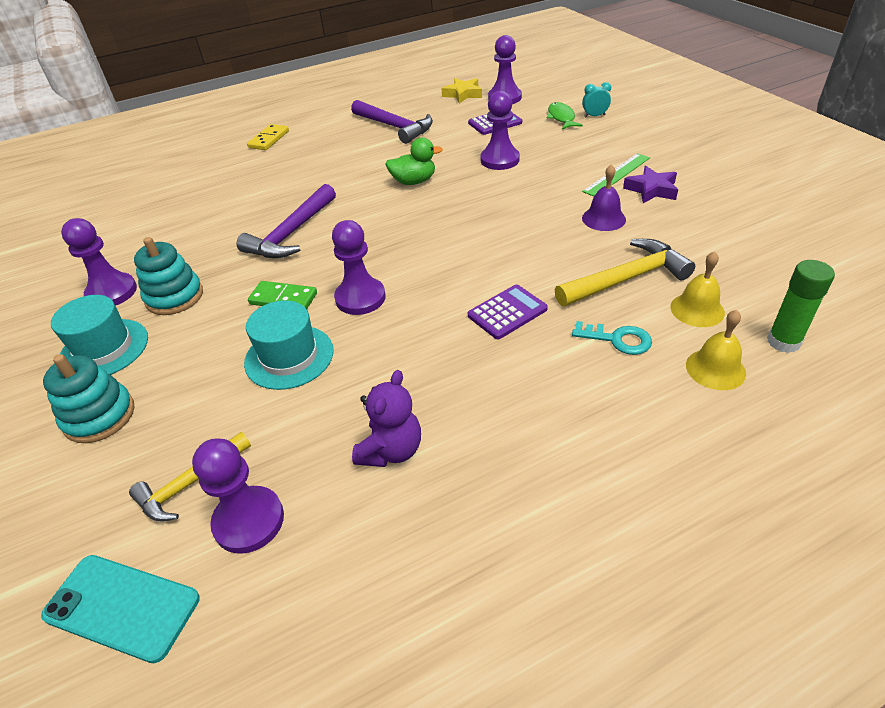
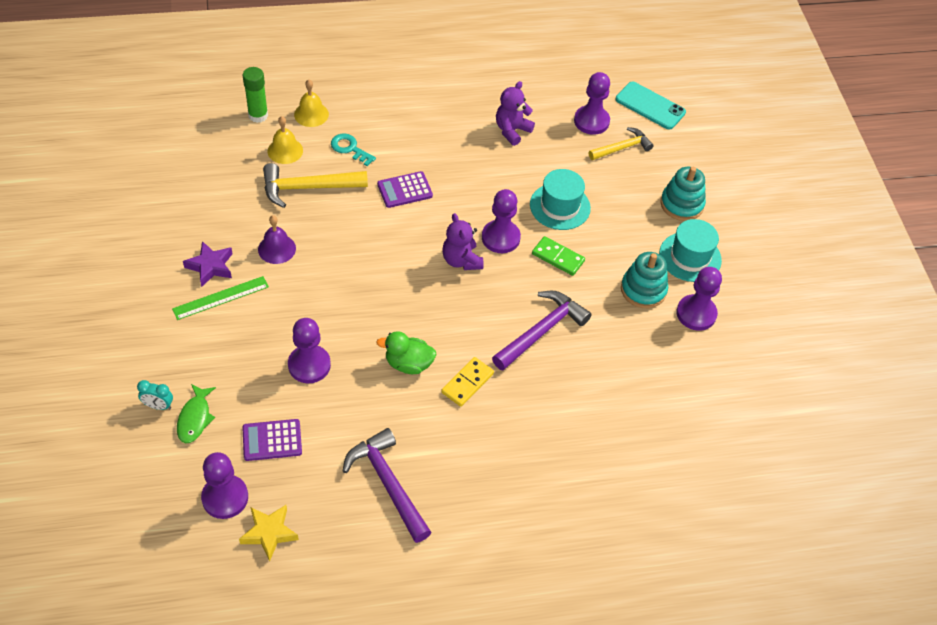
camera: 170 degrees left, 10 degrees up
yellow domino [247,124,289,150] -> yellow domino moved to [441,357,494,407]
none -> purple teddy bear [442,213,484,270]

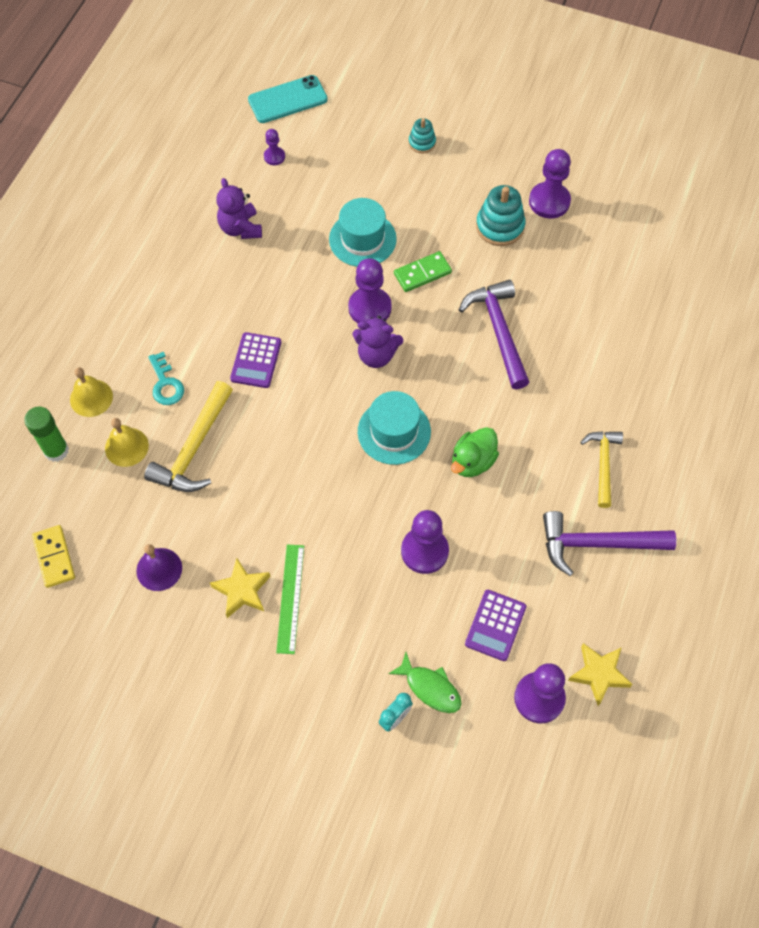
camera: 55 degrees left, 10 degrees up
purple star [183,241,233,287] -> yellow star [210,558,271,618]
purple bell [258,215,296,264] -> purple bell moved to [136,544,182,591]
turquoise key [331,133,376,166] -> turquoise key turned 90 degrees counterclockwise [148,352,184,405]
yellow domino [441,357,494,407] -> yellow domino moved to [32,525,75,588]
purple pawn [574,72,610,135] -> purple pawn [264,129,285,165], size x0.53
yellow hammer [589,127,654,160] -> yellow hammer moved to [581,431,623,508]
turquoise hat [659,219,722,282] -> turquoise hat moved to [358,391,431,465]
turquoise stacking toy [660,167,706,221] -> turquoise stacking toy [409,118,436,153], size x0.59

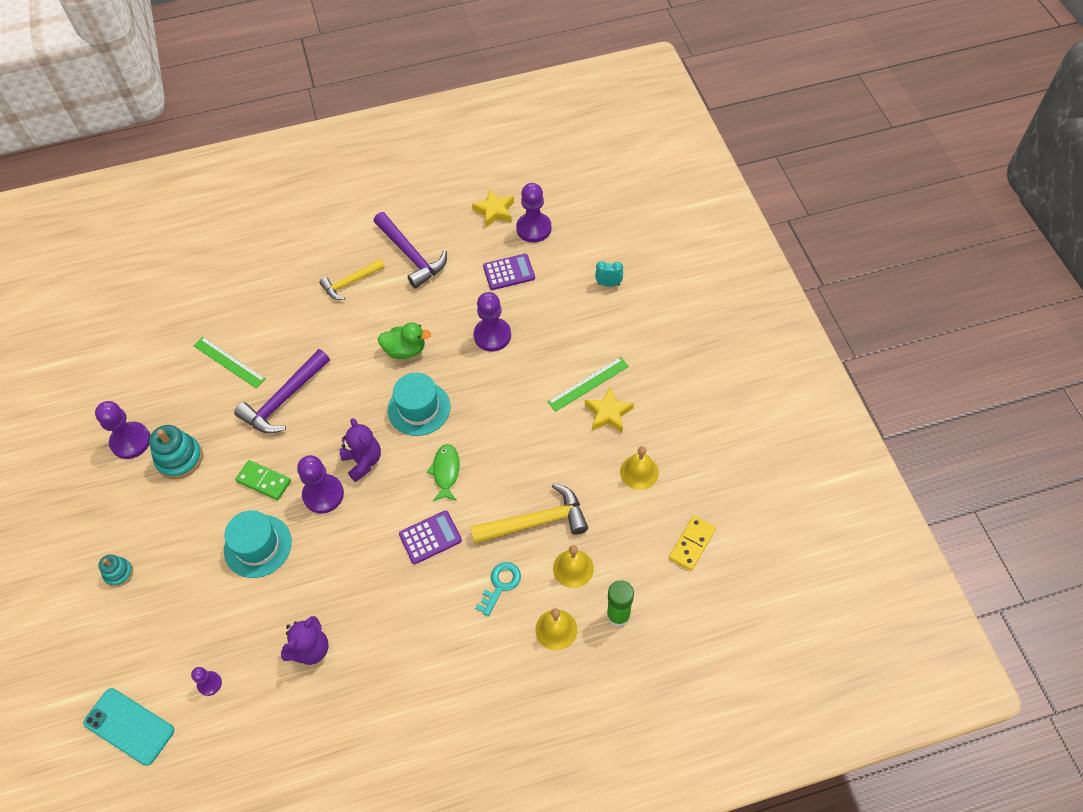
camera: 125 degrees left, 5 degrees down
purple bell [136,544,182,591] -> yellow bell [620,446,659,490]
green fish [388,652,462,713] -> green fish moved to [427,444,460,501]
none -> green ruler [193,337,266,389]

